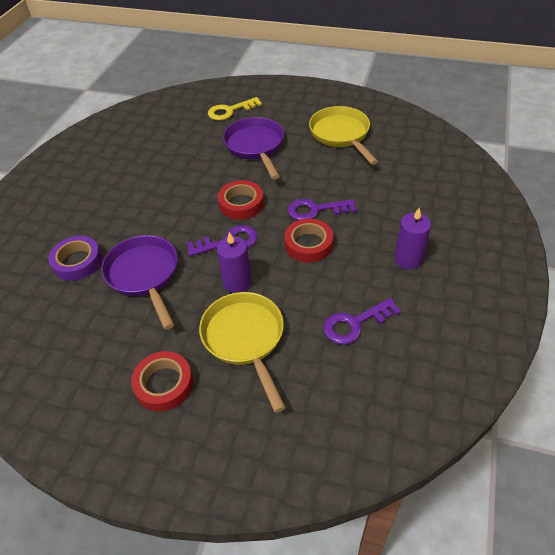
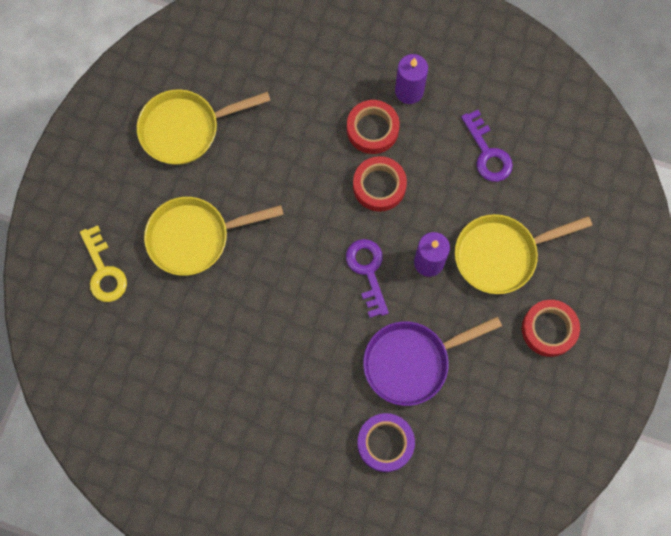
camera: 90 degrees left, 25 degrees up
red tape [218,180,264,220] -> red tape moved to [347,100,400,154]
purple pan [223,117,284,179] -> yellow pan [144,197,284,276]
purple key [288,199,356,220] -> none

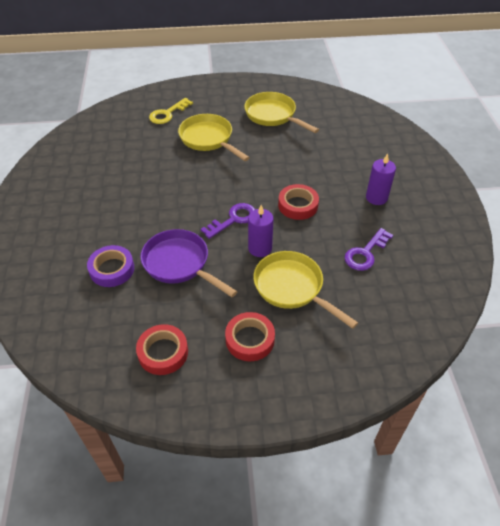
camera: 65 degrees right, 25 degrees down
red tape [347,100,400,154] -> red tape moved to [136,324,188,375]

